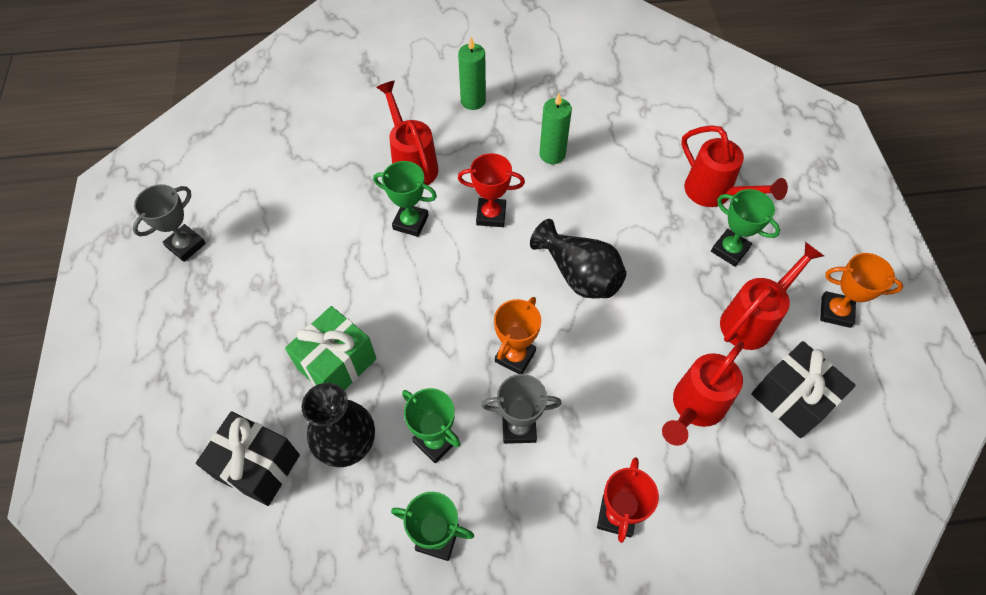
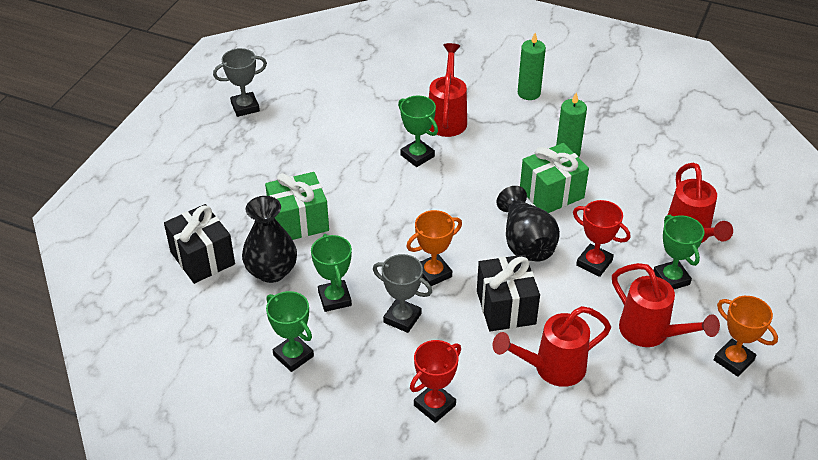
camera: 30 degrees right, 15 degrees down
red trophy [458,153,525,227] -> red trophy moved to [573,200,630,277]
red watering can [720,242,824,350] -> red watering can turned 60 degrees clockwise [612,263,720,347]
black gift [751,341,856,438] -> black gift moved to [477,254,540,331]
none -> green gift [520,143,589,213]

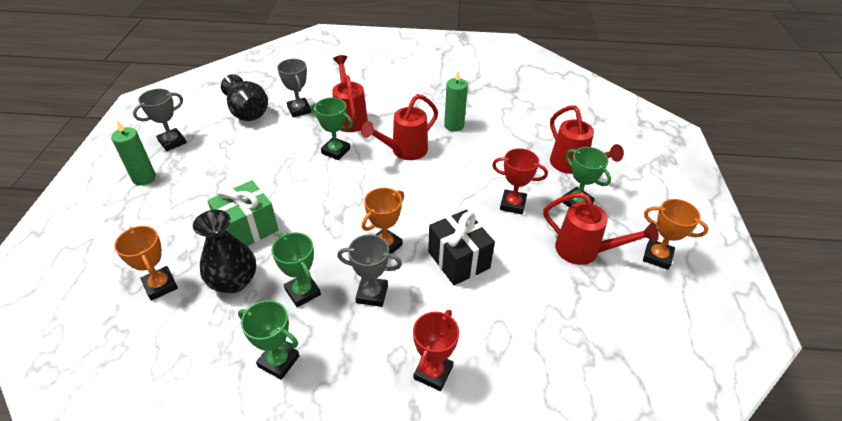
camera: 20 degrees left, 0 degrees up
black gift [164,204,235,284] -> orange trophy [114,226,178,301]
red watering can [492,306,611,387] -> red watering can moved to [361,94,438,160]
black vase [497,186,560,262] -> black vase moved to [221,74,268,121]
green candle [518,33,546,100] -> green candle moved to [111,121,156,186]
green gift [520,143,589,213] -> none
none -> grey trophy [277,59,311,117]

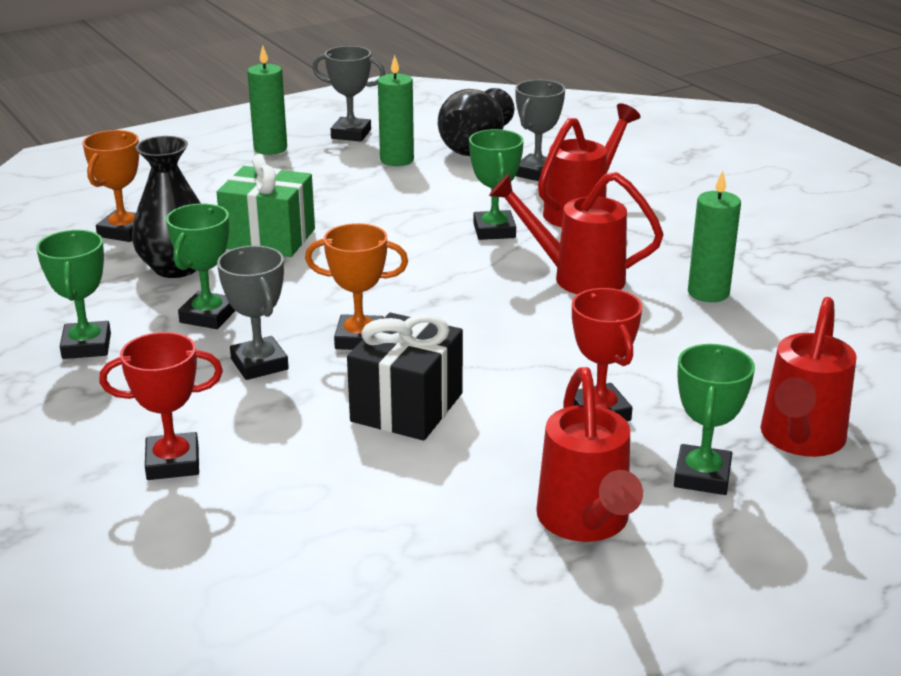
camera: 55 degrees right, 15 degrees down
orange trophy [643,199,709,270] -> none
none -> green candle [378,55,414,166]

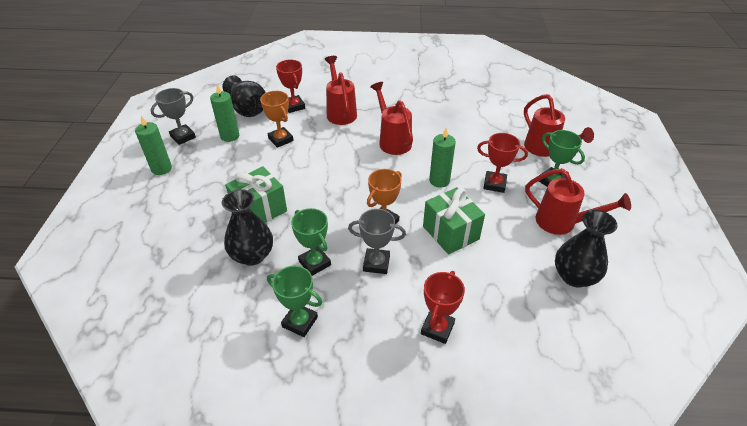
camera: 55 degrees left, 15 degrees up
orange trophy [83,130,139,242] -> orange trophy moved to [260,91,294,148]
black gift [347,313,463,441] -> green gift [423,187,485,255]
green trophy [469,129,524,240] -> none
red watering can [489,172,664,294] -> red watering can turned 105 degrees clockwise [370,82,413,155]
grey trophy [515,80,565,181] -> red trophy [276,59,305,113]
green candle [688,171,741,302] -> green candle moved to [429,128,456,188]
none -> black vase [555,210,618,287]

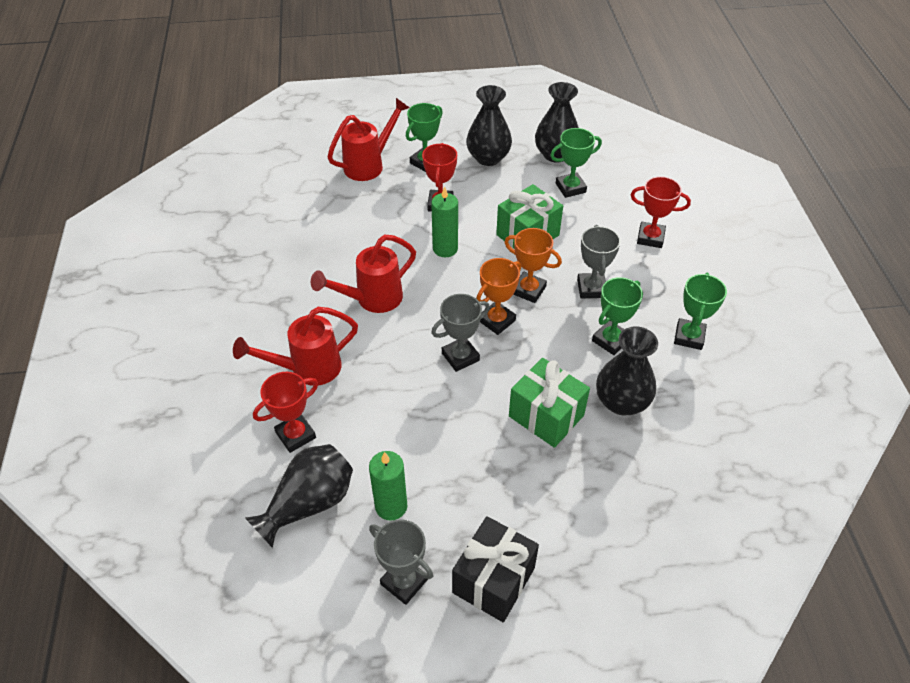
camera: 100 degrees left, 5 degrees up
green candle [135,116,172,175] -> black gift [452,516,539,622]
orange trophy [260,91,294,148] -> orange trophy moved to [476,258,521,335]
red watering can [525,168,631,235] -> black vase [466,85,512,166]
none -> grey trophy [431,294,490,372]
none -> green trophy [550,128,602,198]

